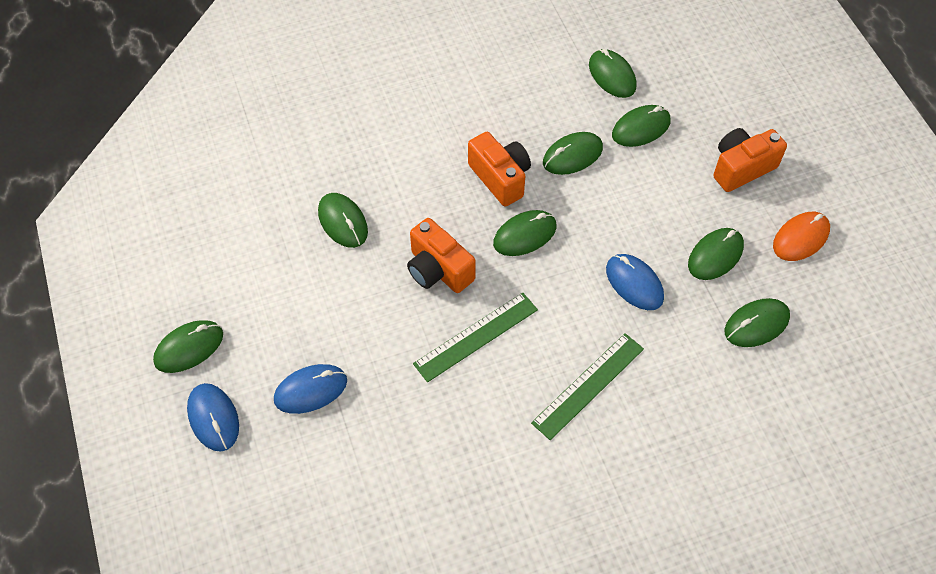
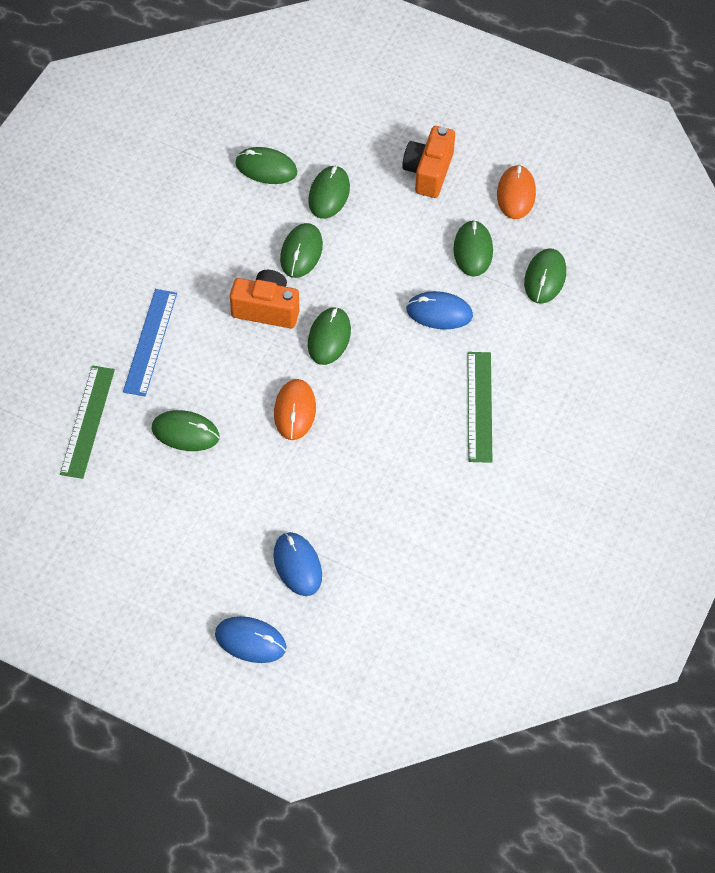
camera: 45 degrees left, 0 degrees up
green mouse [153,320,223,373] -> none
blue mouse [274,364,347,414] -> blue mouse turned 45 degrees counterclockwise [273,532,322,596]
orange camera [407,218,476,293] -> orange mouse [274,379,316,440]
green ruler [413,293,538,382] -> green ruler moved to [60,365,115,479]
none -> blue ruler [123,289,177,396]

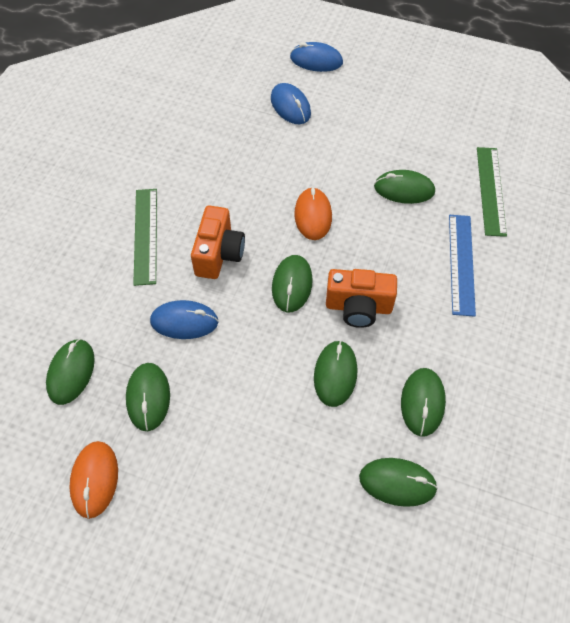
camera: 175 degrees right, 0 degrees up
green mouse [308,165,350,219] -> green mouse moved to [401,368,446,437]
orange camera [402,126,455,198] -> orange camera moved to [191,206,245,279]

